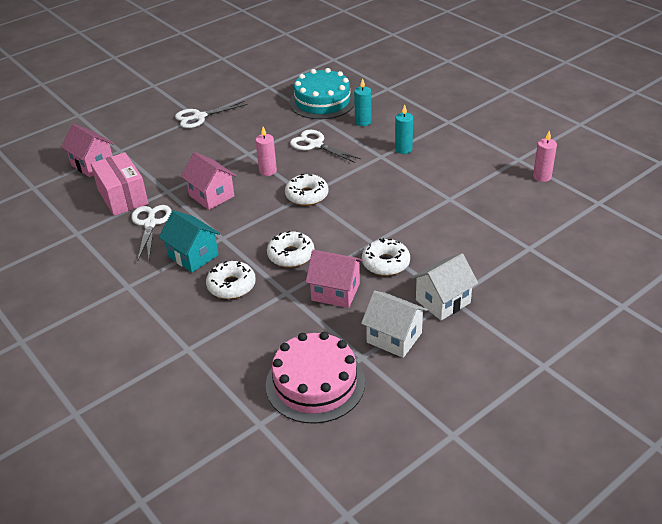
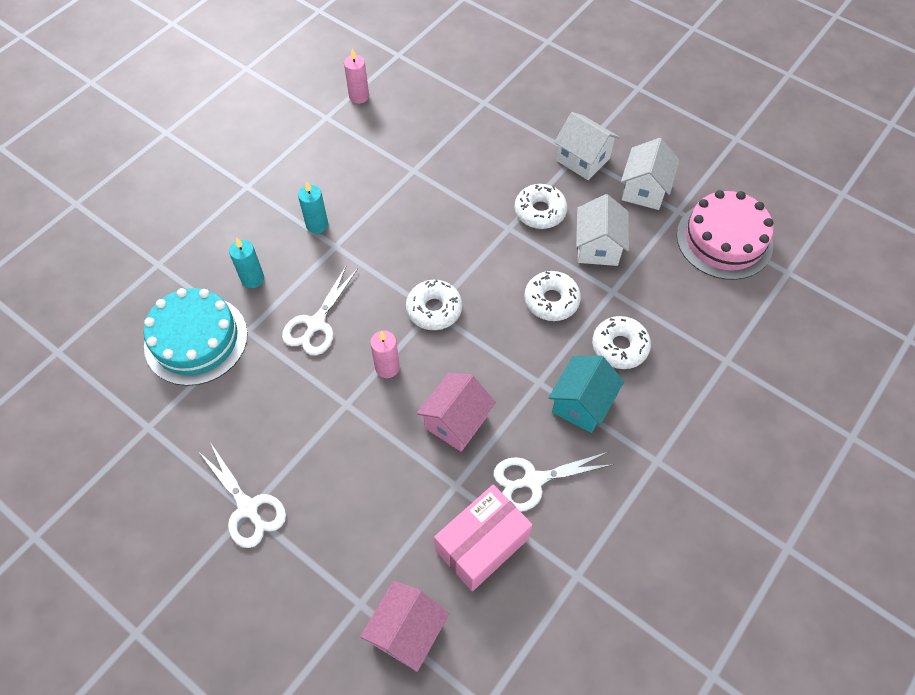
camera: 105 degrees left, 20 degrees up
pink house [306,250,363,308] -> white house [576,194,629,266]

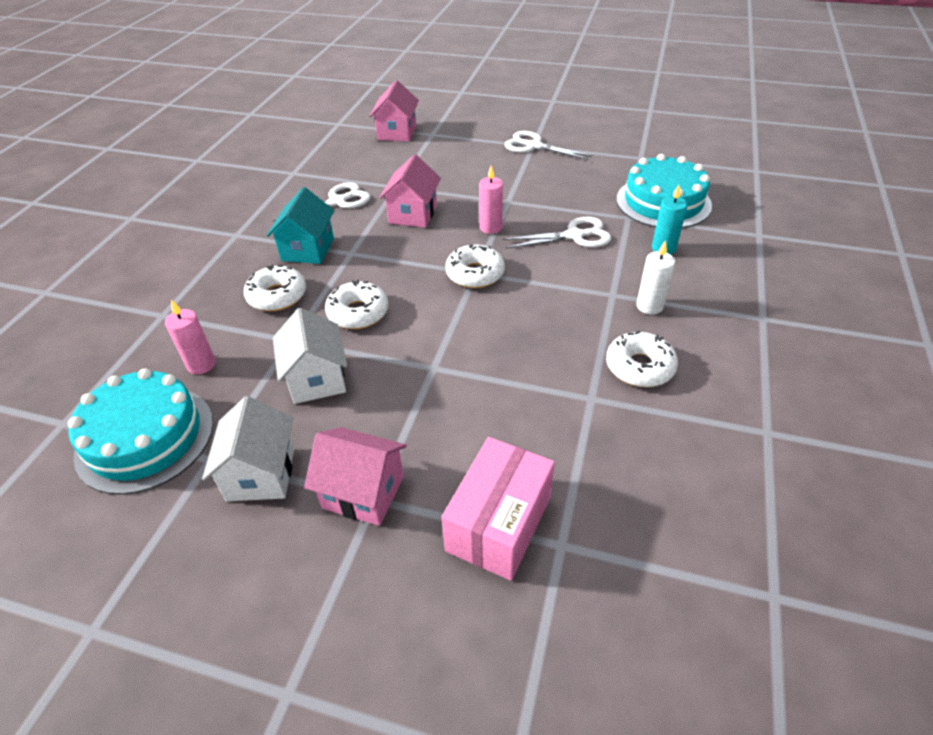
camera: 160 degrees right, 15 degrees down
white scissors [282,265,358,355] -> white scissors turned 75 degrees clockwise [503,217,611,249]
turquoise candle [298,181,328,234] -> white candle [637,240,675,315]
pink candle [344,48,369,104] -> pink candle moved to [165,300,216,374]
pink box [434,484,533,591] -> pink box moved to [442,437,555,581]
white donut [515,184,567,229] -> white donut moved to [606,331,678,387]
white house [554,112,620,180] -> pink house [304,427,407,526]
pink cake [677,190,774,280] -> turquoise cake [68,368,213,495]

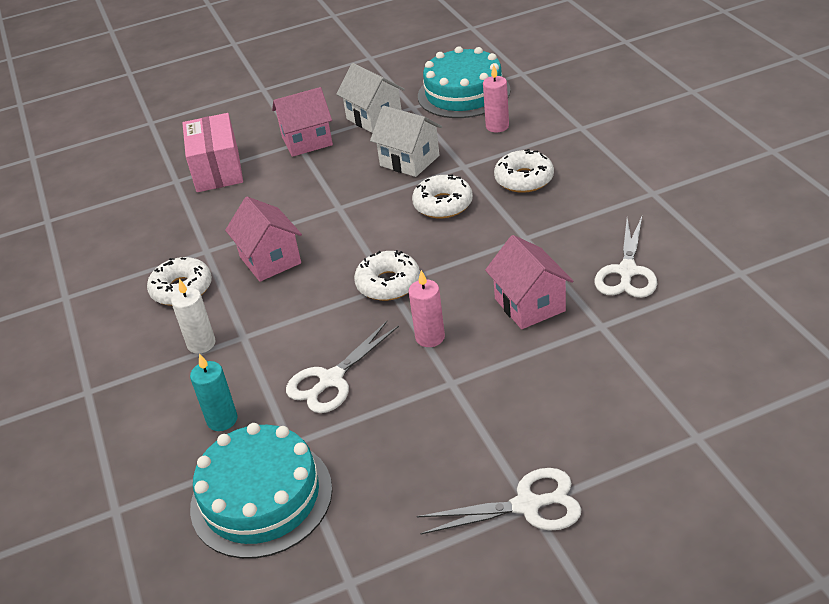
camera: 145 degrees right, 5 degrees down
turquoise house [267,187,334,264] -> none
pink house [369,80,419,141] -> pink house moved to [225,197,302,282]

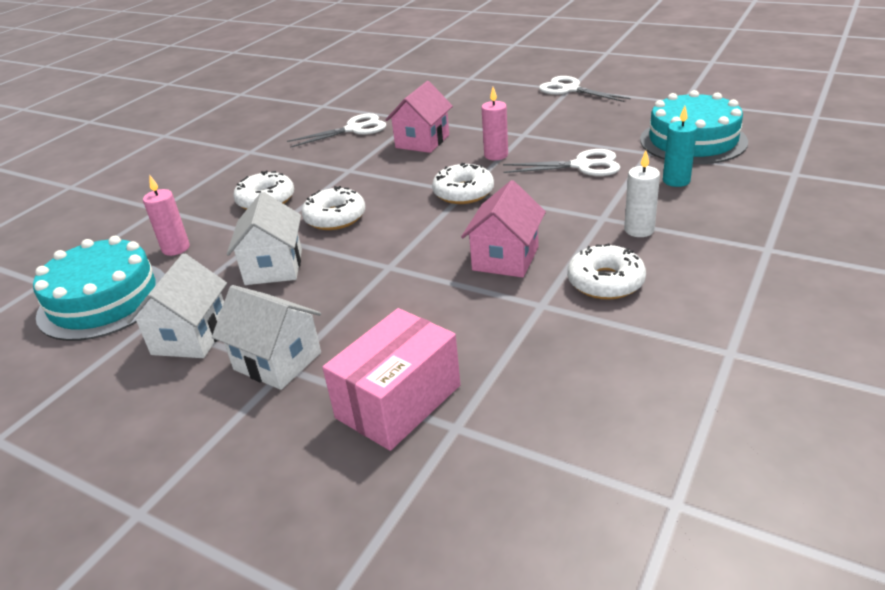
camera: 130 degrees left, 5 degrees down
pink house [272,87,333,157] -> white house [212,285,321,390]

